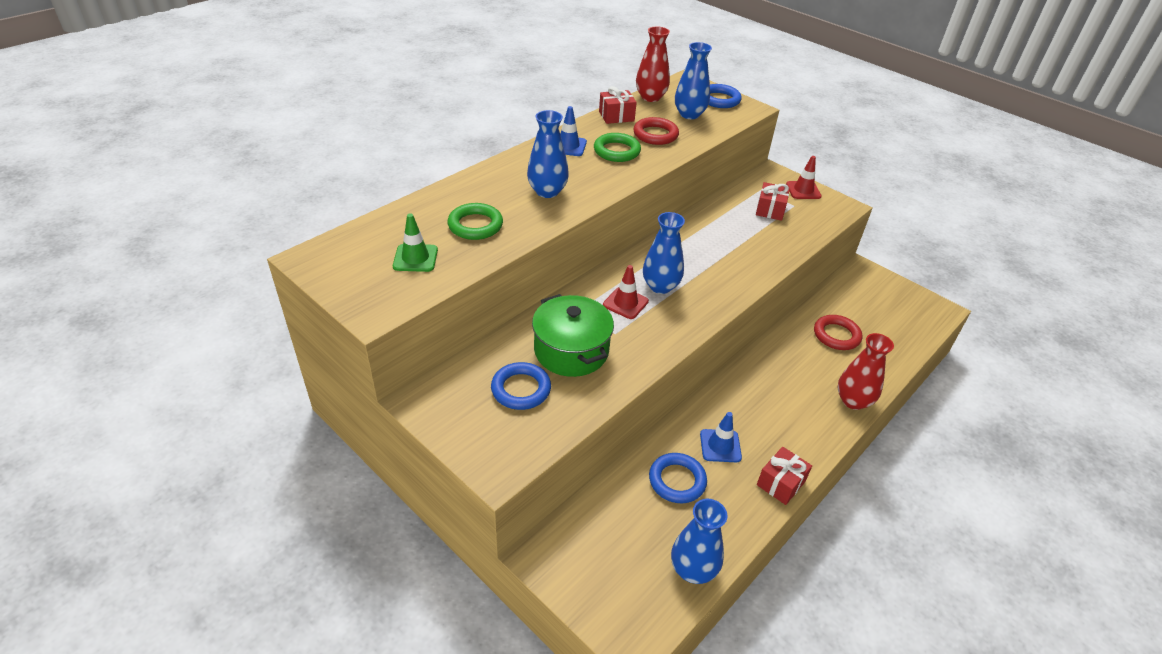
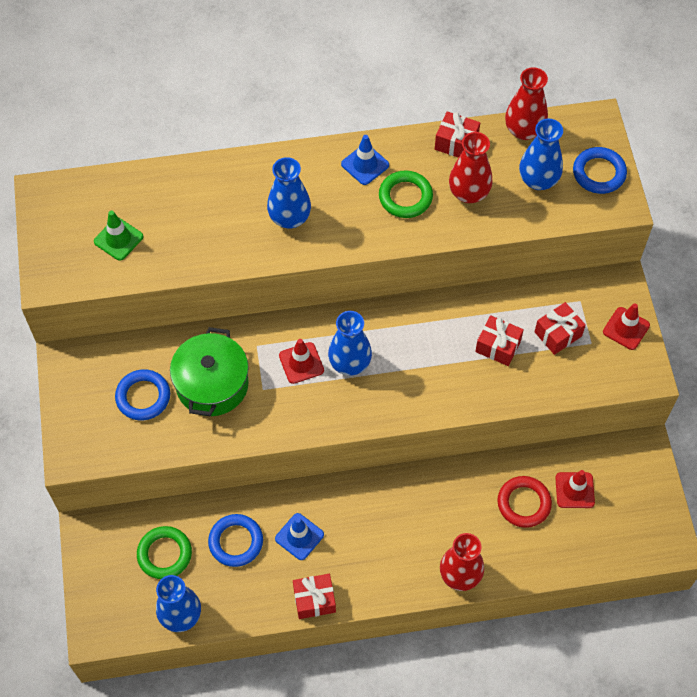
camera: 40 degrees right, 20 degrees up
green ring [447,203,503,240] -> green ring moved to [137,526,192,579]
red ring [633,117,679,145] -> red vase [449,132,492,203]
none -> red gift [475,315,524,366]
none -> red traffic cone [555,470,595,508]

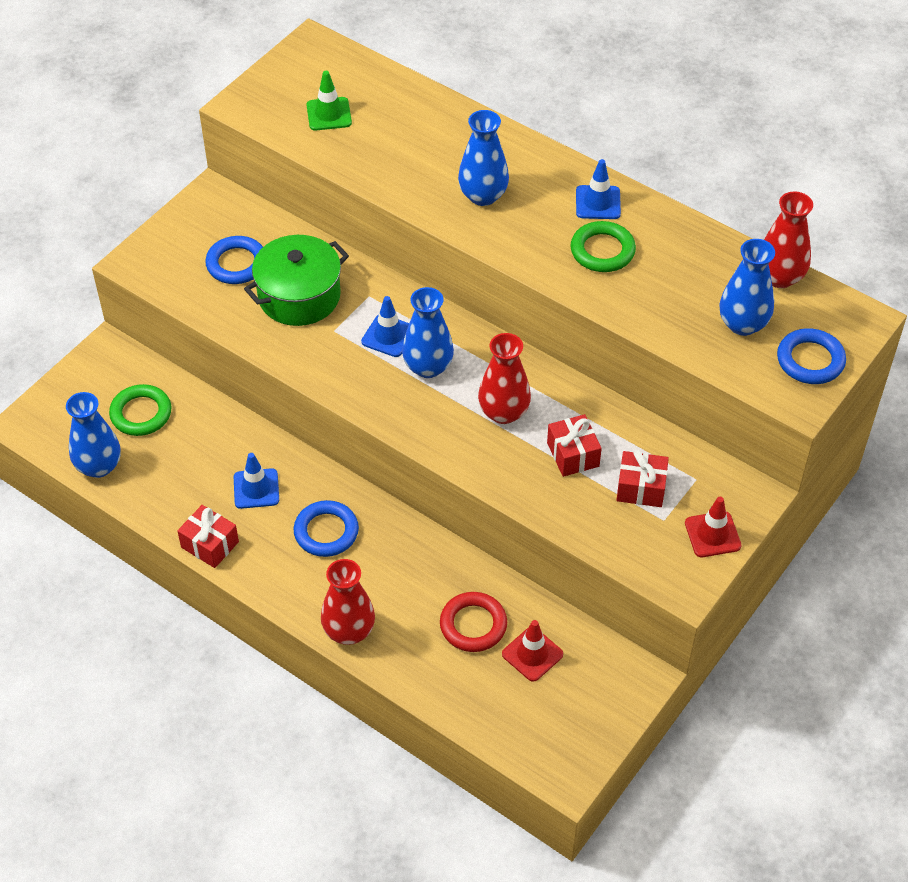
camera: 45 degrees right, 10 degrees down
blue ring [208,514,263,567] -> blue ring moved to [294,500,359,557]
red traffic cone [279,339,324,384] -> blue traffic cone [361,296,409,357]
red gift [435,111,480,158] -> none
red vase [449,132,492,203] -> red vase moved to [478,333,531,424]

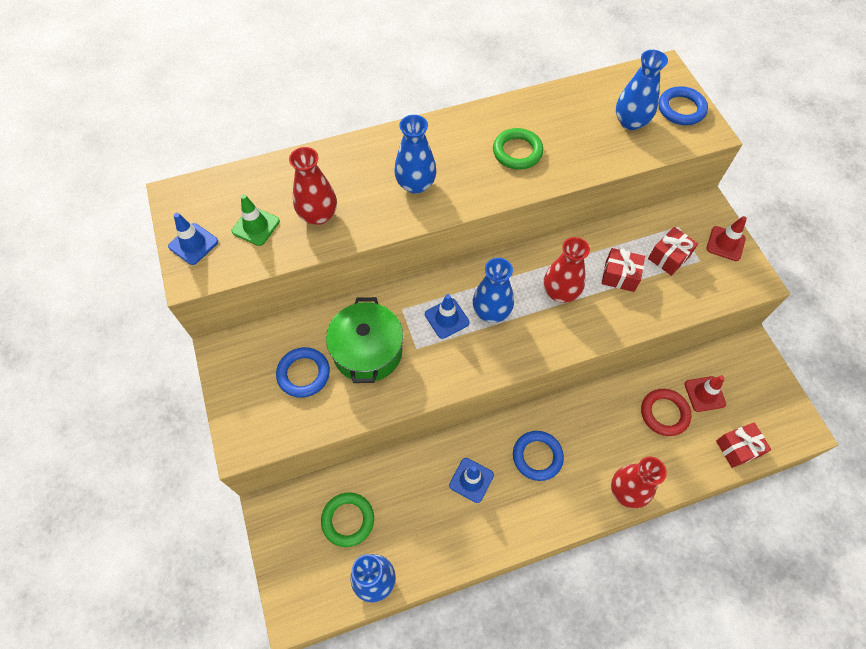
camera: 55 degrees left, 10 degrees up
red gift [177,505,239,568] -> red gift moved to [716,422,772,468]
blue traffic cone [576,159,621,219] -> blue traffic cone moved to [168,213,218,265]
red vase [764,191,813,288] -> red vase moved to [289,147,337,225]

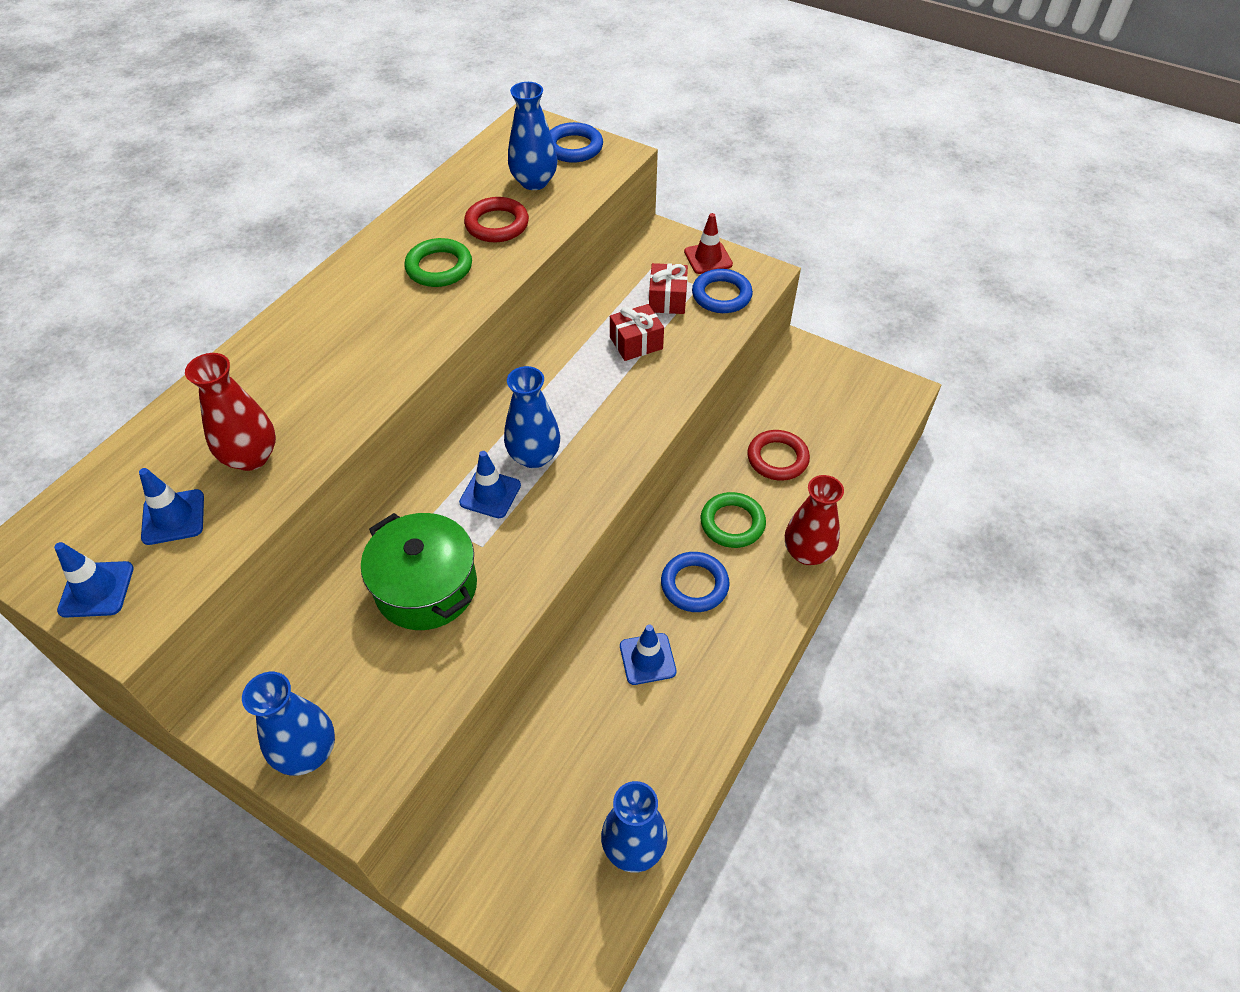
camera: 40 degrees left, 10 degrees down
green traffic cone [232,194,280,246] -> blue traffic cone [139,468,204,545]
blue ring [276,347,330,398] -> blue ring moved to [692,269,753,313]
green ring [321,492,374,547] -> green ring moved to [701,492,766,548]
blue vase [394,115,436,194] -> blue vase moved to [242,672,335,776]
red vase [544,237,590,303] -> none
red traffic cone [684,376,726,412] -> none
red gift [716,422,772,468] -> none
none -> red ring [464,197,529,242]

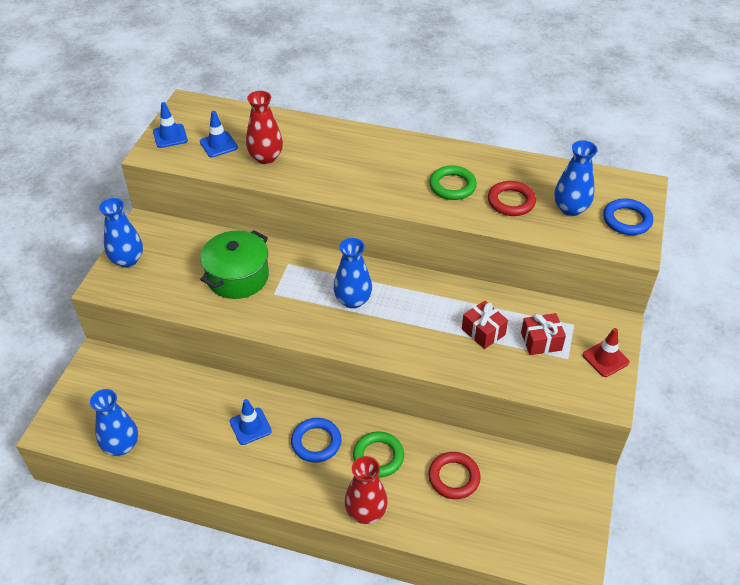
camera: 75 degrees right, 5 degrees down
blue traffic cone [459,451,521,518] -> none
blue ring [692,269,753,313] -> none

